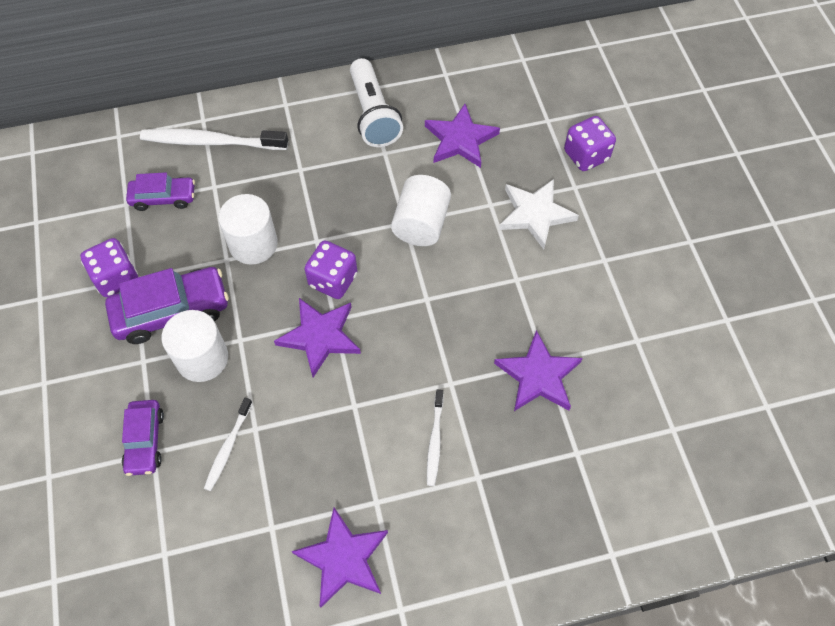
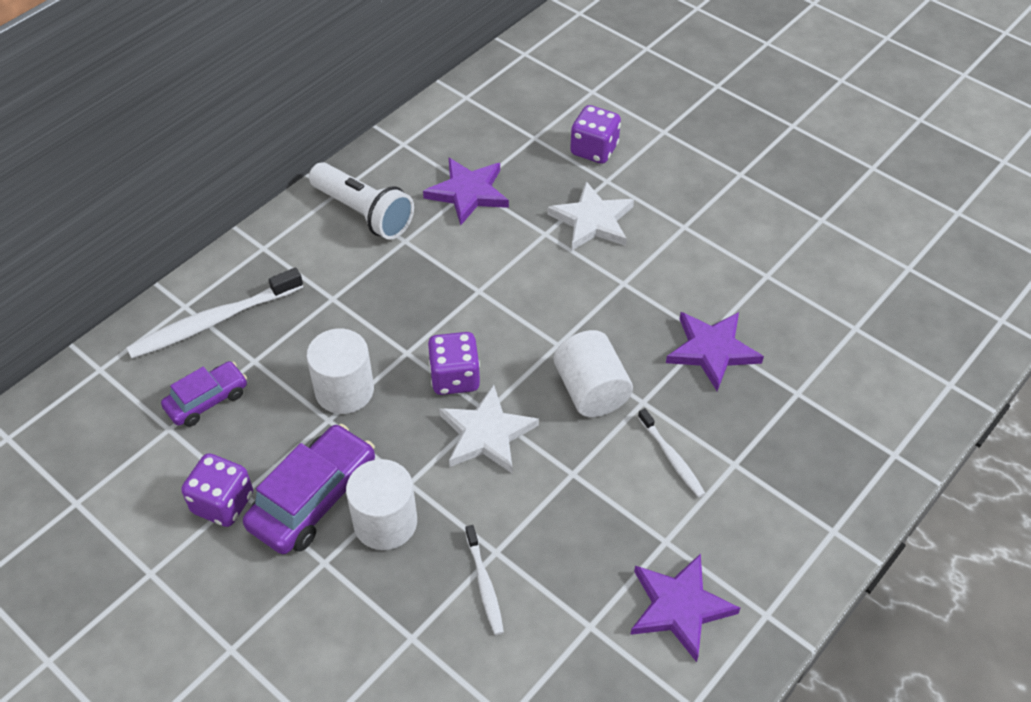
camera: 35 degrees left, 10 degrees down
purple car [122,400,164,476] -> none
purple star [274,298,361,378] -> white star [439,385,539,473]
white cylinder [391,175,451,246] -> white cylinder moved to [554,330,633,417]

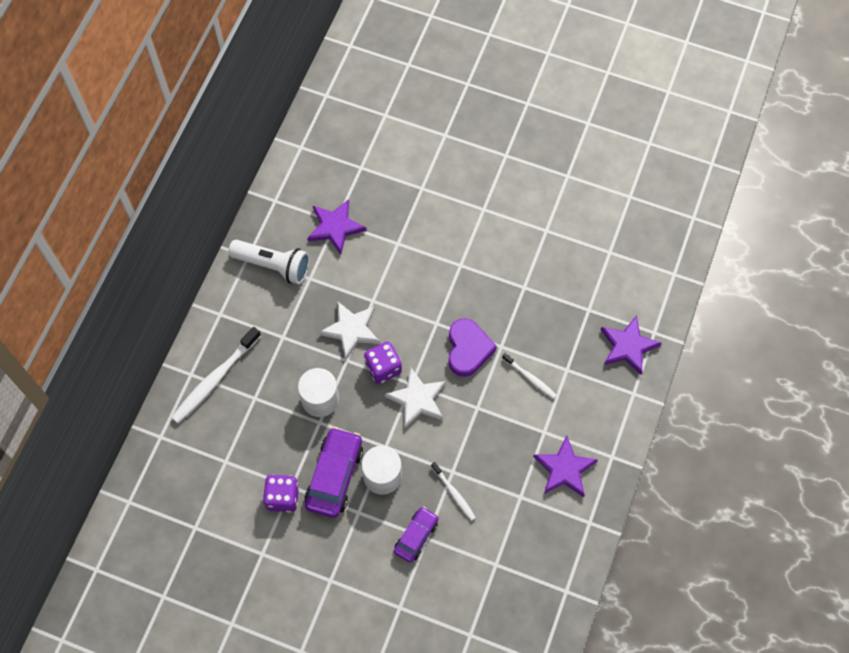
camera: 20 degrees left, 15 degrees up
purple car [161,361,247,427] -> purple car moved to [394,506,438,563]
white star [547,181,634,251] -> white star moved to [319,301,380,359]
white cylinder [554,330,633,417] -> purple heart [448,318,497,377]
purple dice [570,105,621,164] -> none
purple star [666,312,764,391] -> purple star moved to [601,315,662,375]

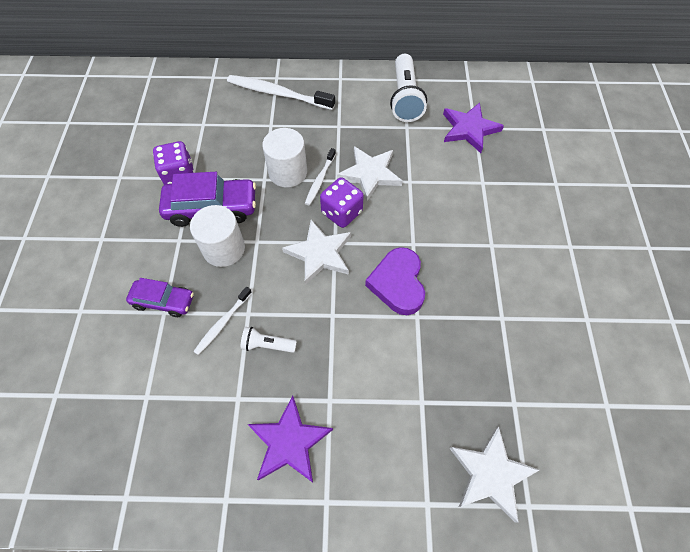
camera: 70 degrees right, 5 degrees down
purple heart [448,318,497,377] -> purple heart turned 105 degrees clockwise [365,247,425,315]
white toothbrush [502,353,557,399] -> white toothbrush moved to [305,148,336,205]
purple star [601,315,662,375] -> white star [450,426,539,522]
none -> white flashlight [241,327,297,353]

